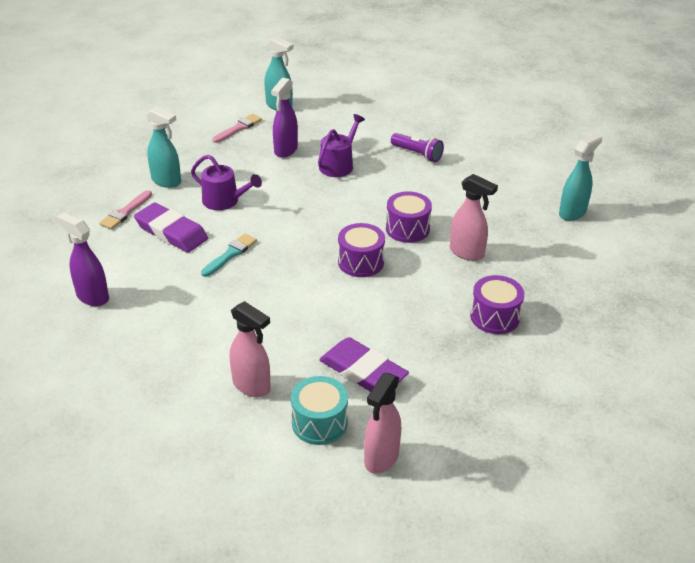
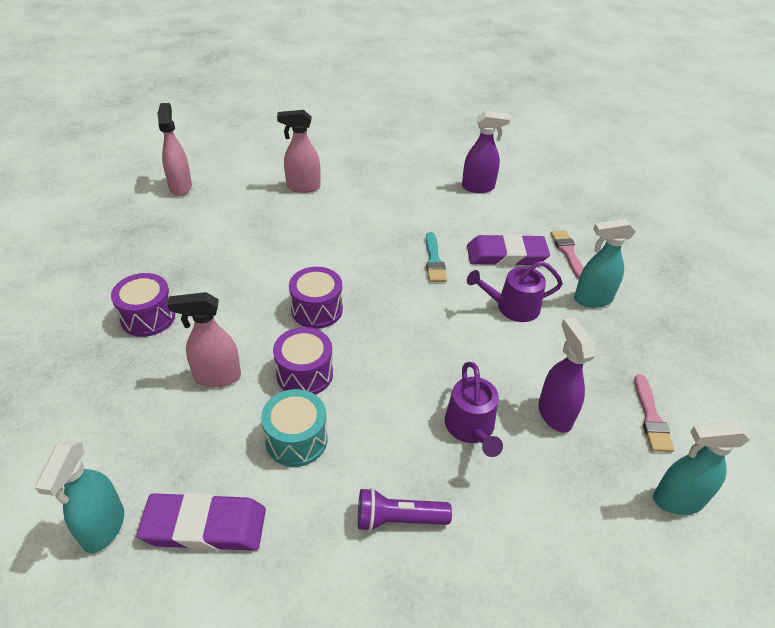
camera: 140 degrees right, 5 degrees up
turquoise drum [291,376,348,445] -> turquoise drum moved to [261,389,328,467]
purple eraser [319,337,409,392] -> purple eraser moved to [137,492,266,551]

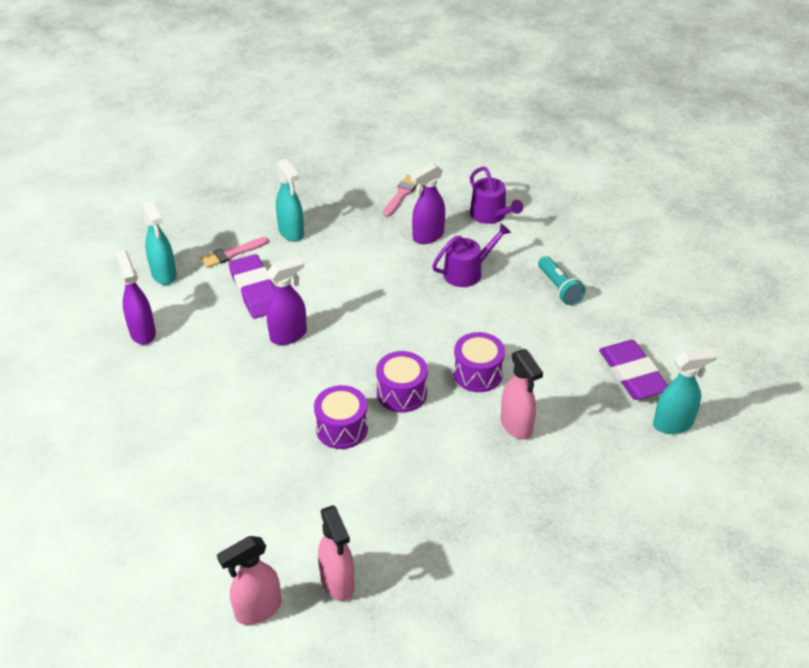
camera: 110 degrees left, 0 degrees up
purple drum [111,273,175,337] -> purple drum moved to [314,385,368,449]
turquoise drum [261,389,328,467] -> none
pink spray bottle [277,110,320,193] -> pink spray bottle moved to [318,505,354,601]
purple flashlight [358,488,452,532] -> turquoise flashlight [538,256,586,305]
turquoise brush [426,232,447,282] -> purple spray bottle [267,256,307,345]
purple watering can [467,261,563,322] -> purple watering can moved to [470,167,523,224]
pink brush [634,374,674,452] -> pink brush turned 45 degrees counterclockwise [383,175,418,217]
turquoise spray bottle [653,421,750,515] -> turquoise spray bottle moved to [142,200,177,285]

